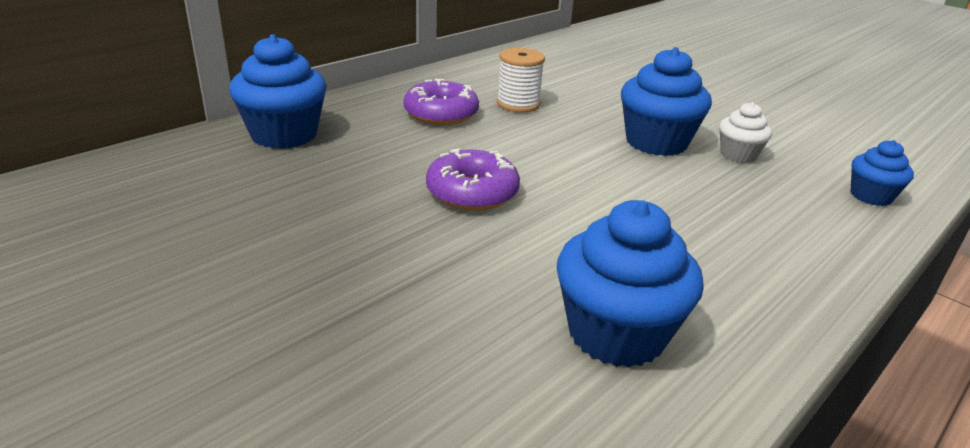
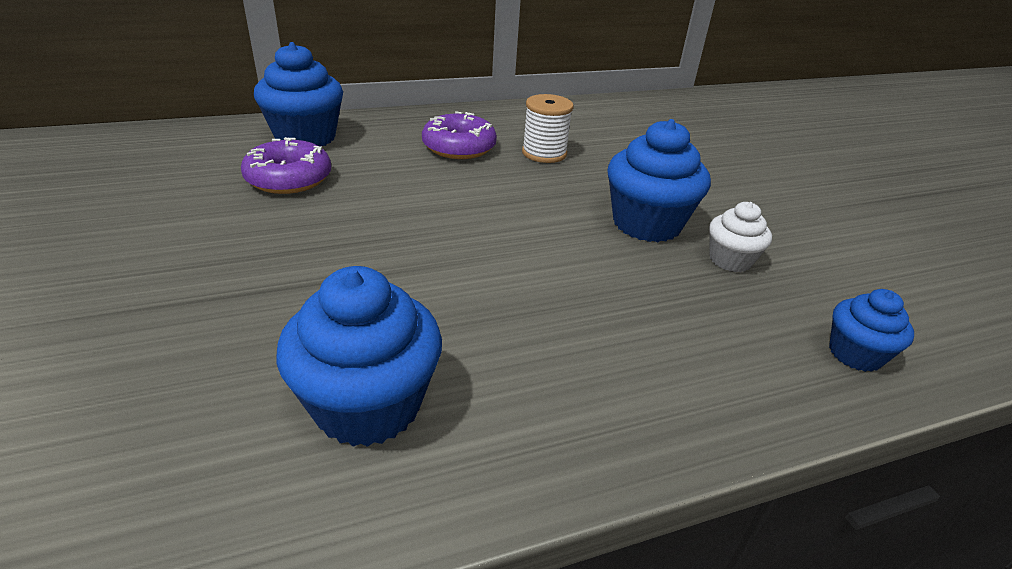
camera: 25 degrees right, 5 degrees up
purple donut [426,148,520,211] -> purple donut moved to [241,137,331,194]

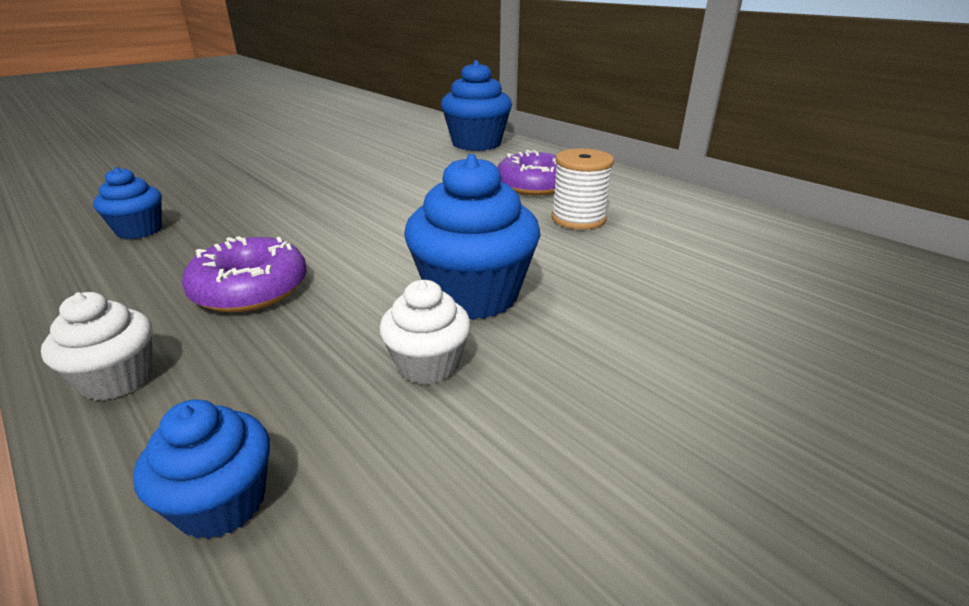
camera: 70 degrees right, 5 degrees down
purple donut [241,137,331,194] -> purple donut moved to [182,236,307,312]
blue cupcake [276,266,442,447] -> blue cupcake [93,167,162,239], size x0.57
none -> white cupcake [41,292,153,401]

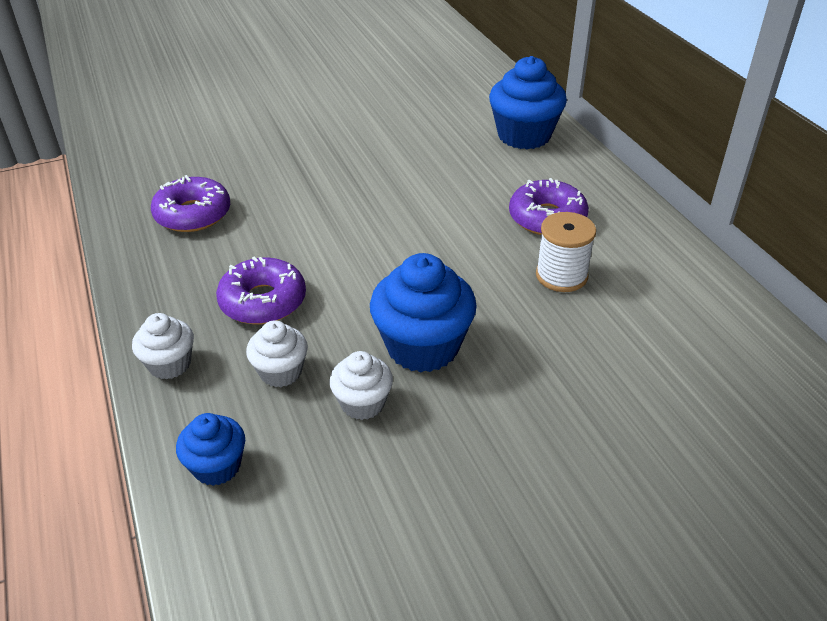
camera: 20 degrees right, 10 degrees up
blue cupcake [93,167,162,239] -> purple donut [151,175,230,232]
none -> white cupcake [246,320,308,387]

